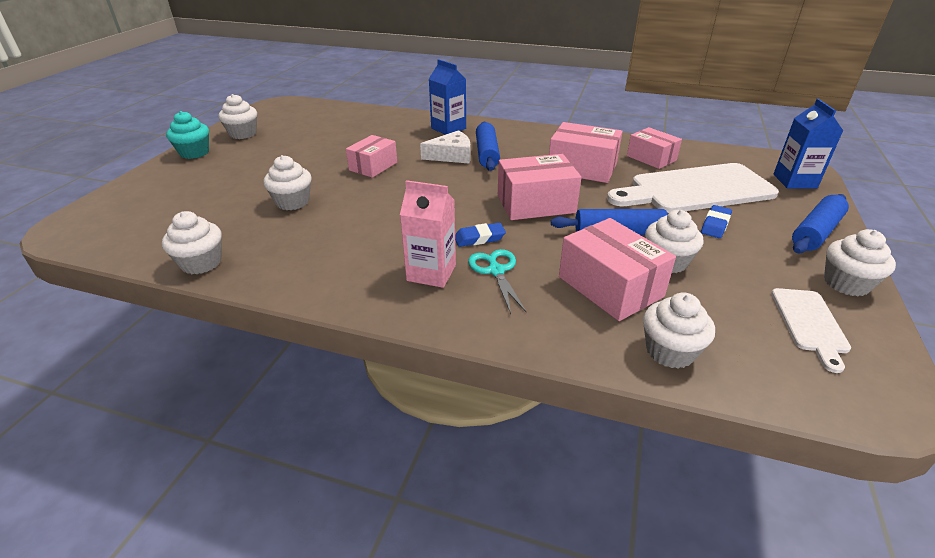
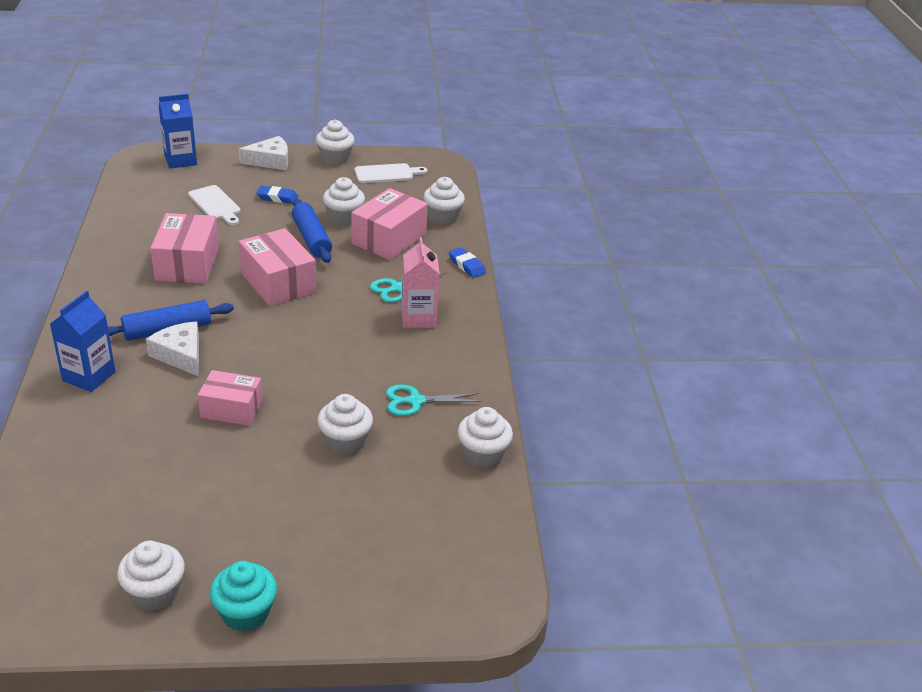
camera: 115 degrees left, 0 degrees up
blue eraser [455,223,506,247] -> blue eraser moved to [449,247,486,278]
white cutting board [607,163,779,213] -> white cutting board [188,185,241,225], size x0.50
pink box [627,127,682,169] -> none
blue rolling pin [792,194,849,253] -> white cheese [239,136,288,170]
none -> turquoise scissors [386,384,481,416]

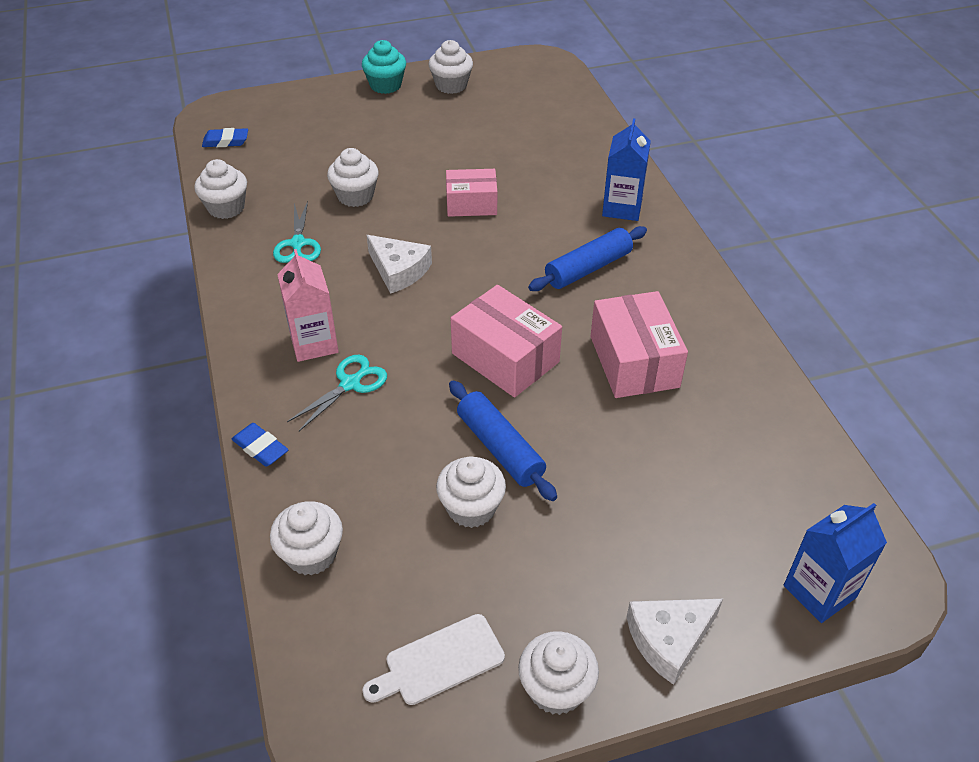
camera: 170 degrees right, 10 degrees up
white cheese [146,321,199,377] -> white cheese moved to [367,235,432,294]
white cutting board [188,185,241,225] -> none
blue eraser [256,186,299,204] -> blue eraser moved to [202,128,248,147]
pink box [351,188,428,260] -> none
turquoise scissors [386,384,481,416] -> turquoise scissors turned 105 degrees clockwise [273,201,321,263]

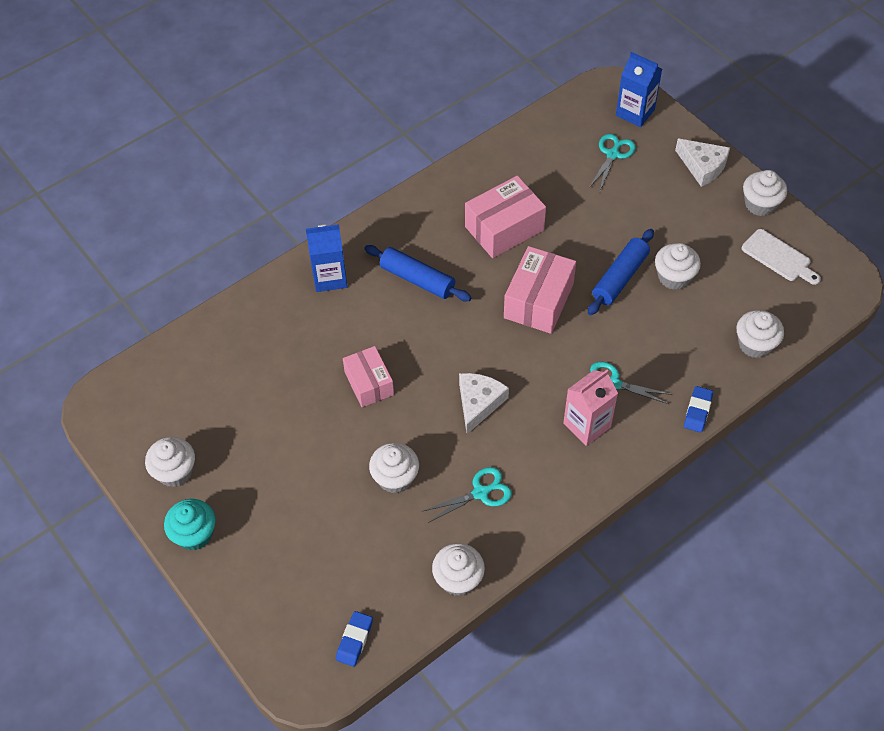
camera: 110 degrees left, 10 degrees up
blue eraser [202,128,248,147] -> blue eraser turned 45 degrees clockwise [336,611,373,667]
none -> turquoise scissors [589,134,636,191]

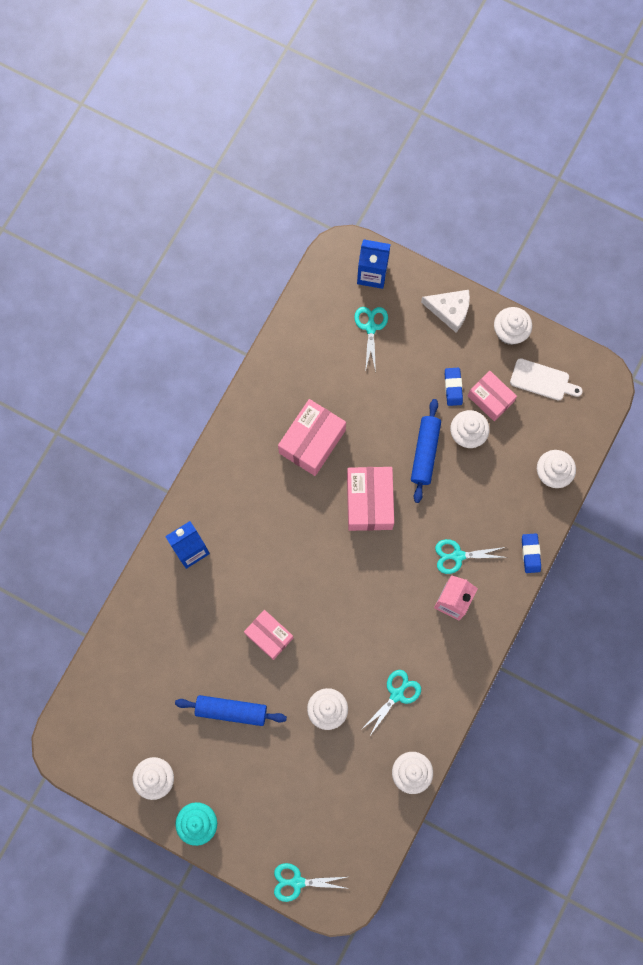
camera: 25 degrees left, 20 degrees up
blue eraser [336,611,373,667] -> blue eraser moved to [445,368,463,406]
blue rolling pin [364,245,471,301] -> blue rolling pin moved to [175,695,287,726]
white cheese [459,373,509,434] -> none
none -> turquoise scissors [274,863,350,902]
none -> pink box [468,371,517,421]

